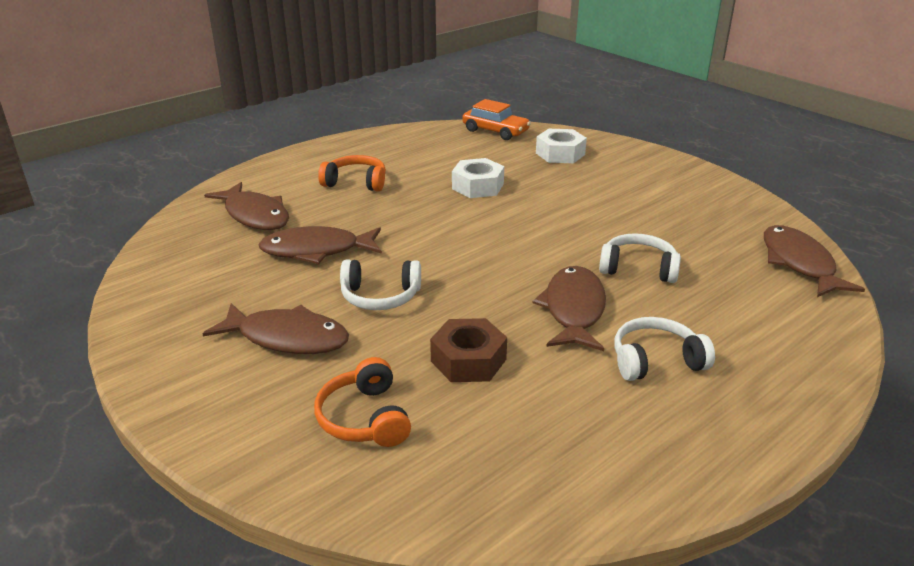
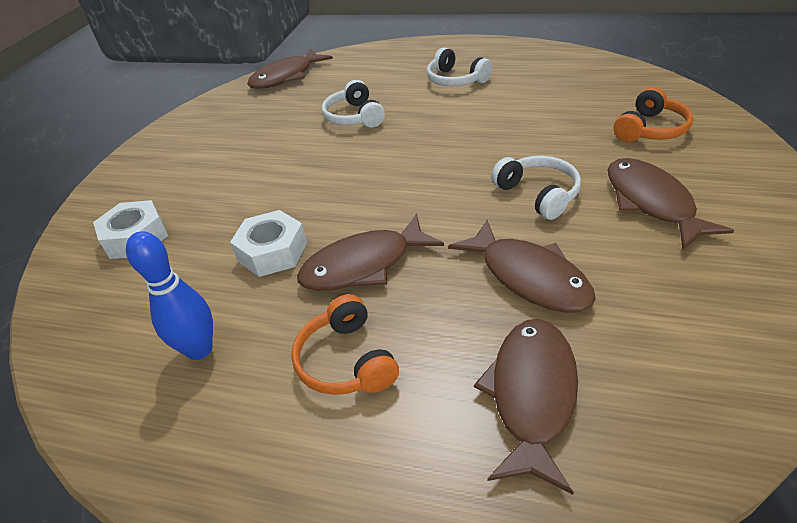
camera: 120 degrees left, 10 degrees up
brown nut [430,318,507,382] -> none
orange car [462,99,531,140] -> none
brown fish [532,266,606,351] -> brown fish moved to [297,214,444,291]
none -> blue bowling pin [126,231,213,360]

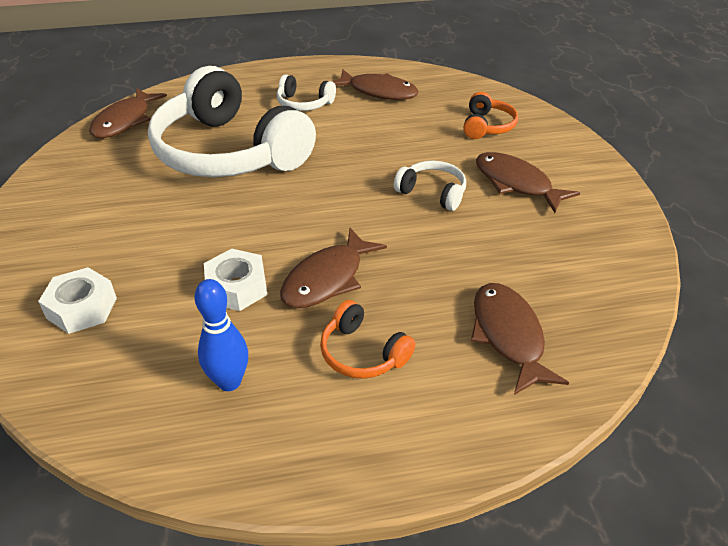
camera: 30 degrees left, 0 degrees up
white headphones [322,80,385,128] -> white headphones [148,66,316,177], size x2.42
brown fish [448,220,596,313] -> brown fish moved to [332,70,418,100]

